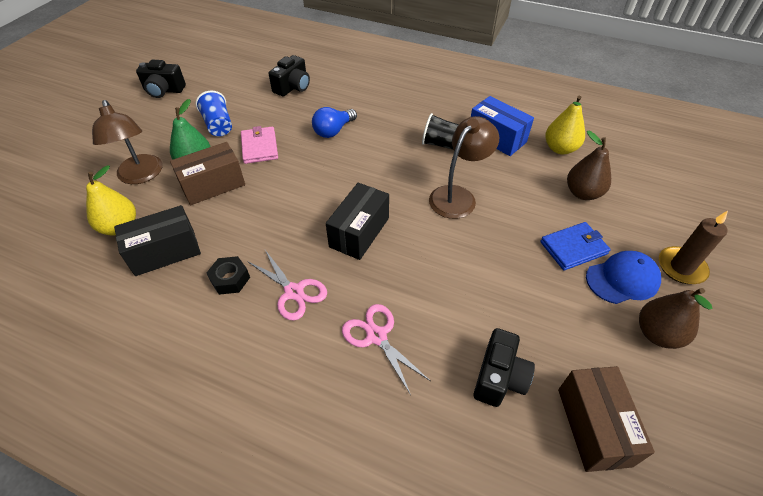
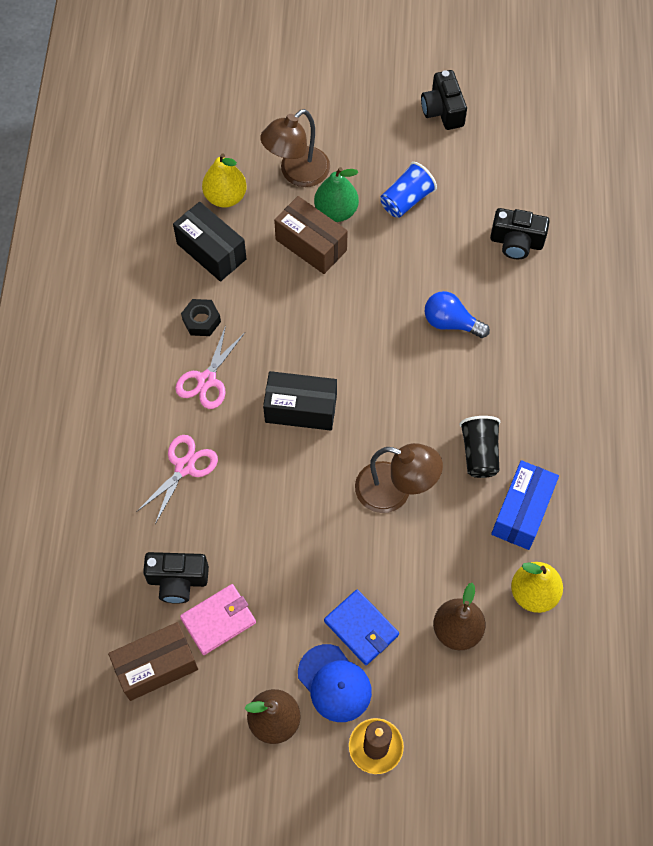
camera: 70 degrees right, 15 degrees up
pink wallet [241,126,278,164] -> pink wallet moved to [180,584,256,655]

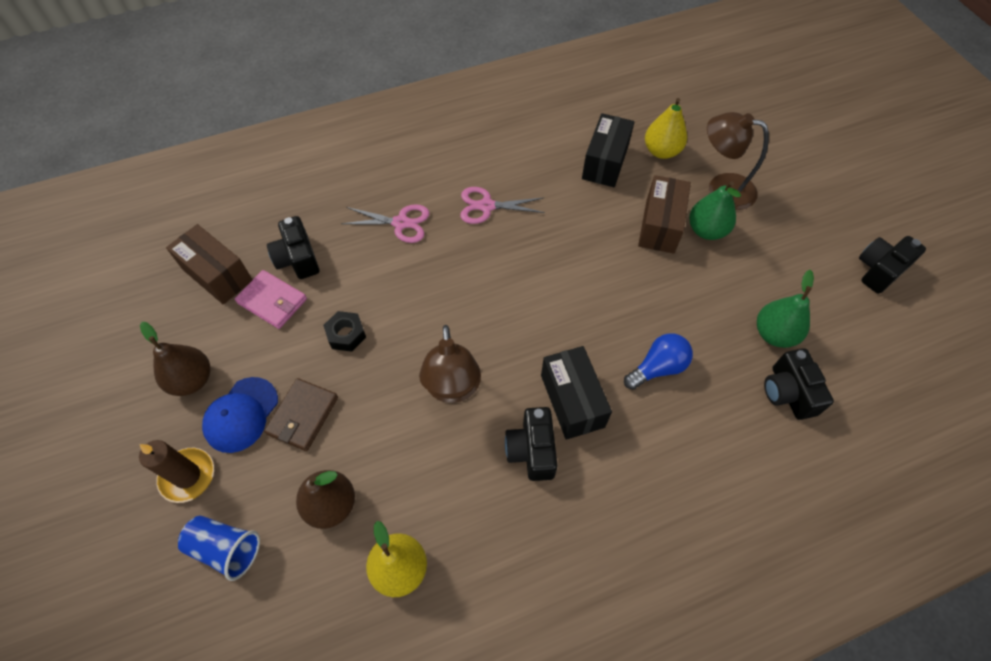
camera: 65 degrees right, 5 degrees down
black nut [181,299,221,336] -> black nut moved to [323,311,366,352]
black box [263,371,337,431] -> black box moved to [541,346,612,440]
blue wallet [324,590,399,665] -> brown wallet [264,378,338,451]
blue cup [381,162,437,218] -> blue cup moved to [178,516,260,581]
blue light bulb [425,291,490,338] -> blue light bulb turned 60 degrees clockwise [624,333,693,390]
black cup [459,416,501,478] -> black camera [505,407,558,481]
blue box [491,460,559,550] -> none
none -> green pear [757,270,814,348]

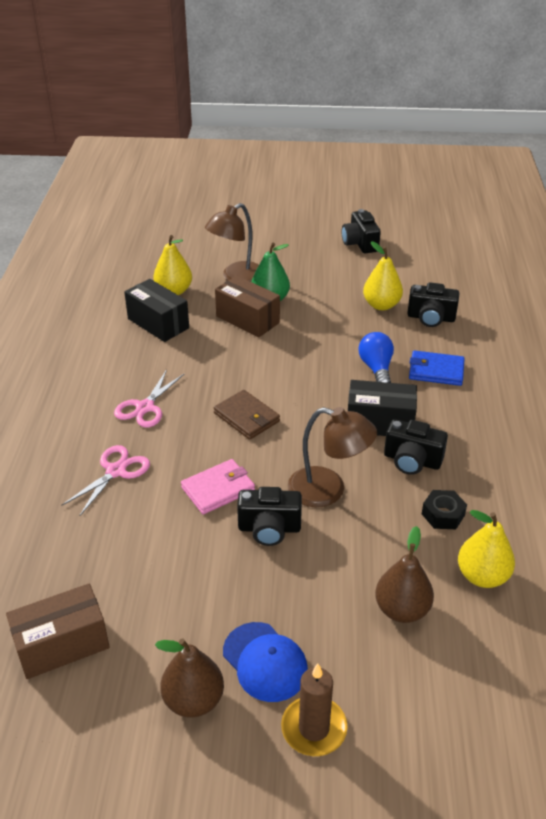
camera: 65 degrees left, 20 degrees down
blue cup [178,516,260,581] -> none
pink wallet [235,270,307,329] -> pink wallet moved to [181,459,255,514]
brown wallet [264,378,338,451] -> brown wallet moved to [214,390,280,440]
black camera [267,216,319,279] -> black camera moved to [237,487,302,546]
black nut [323,311,366,352] -> black nut moved to [422,490,467,529]
green pear [757,270,814,348] -> yellow pear [363,241,403,310]
none -> blue wallet [409,350,465,386]

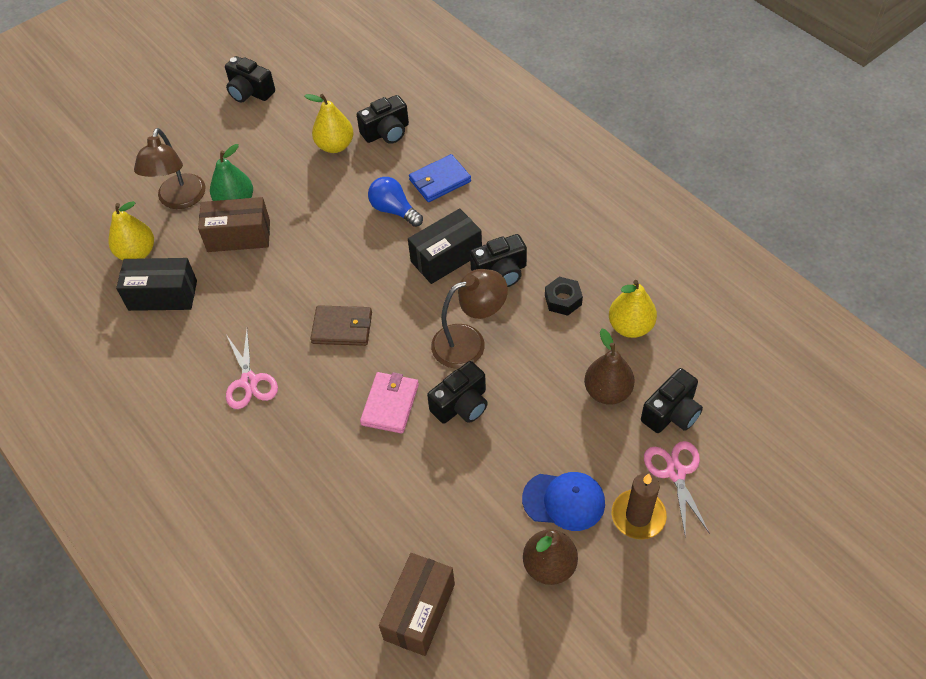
camera: 40 degrees left, 15 degrees up
pink scissors [61,445,150,517] -> pink scissors moved to [644,441,710,538]
none -> black camera [641,368,703,433]

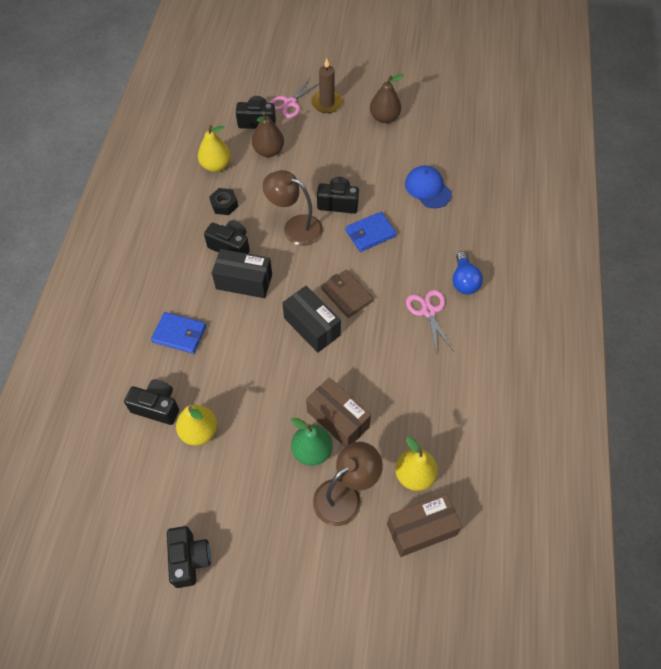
camera: 135 degrees left, 5 degrees up
black box [116,258,197,311] -> black box moved to [282,286,341,353]
pink scissors [226,330,278,409] -> pink scissors turned 45 degrees counterclockwise [406,290,453,353]
pink wallet [360,372,419,434] -> blue wallet [346,212,396,252]
blue light bulb [368,177,423,227] -> blue light bulb moved to [452,251,483,294]
brown box [379,553,455,656] -> brown box moved to [387,493,462,557]
blue cap [522,472,605,531] -> blue cap moved to [405,165,452,208]

